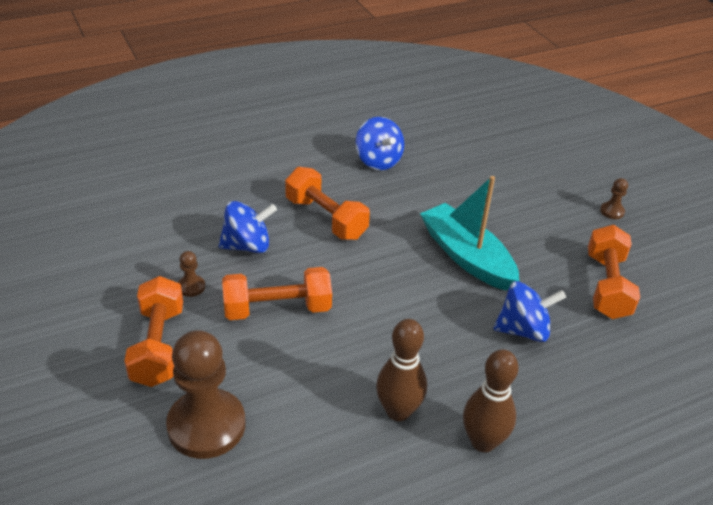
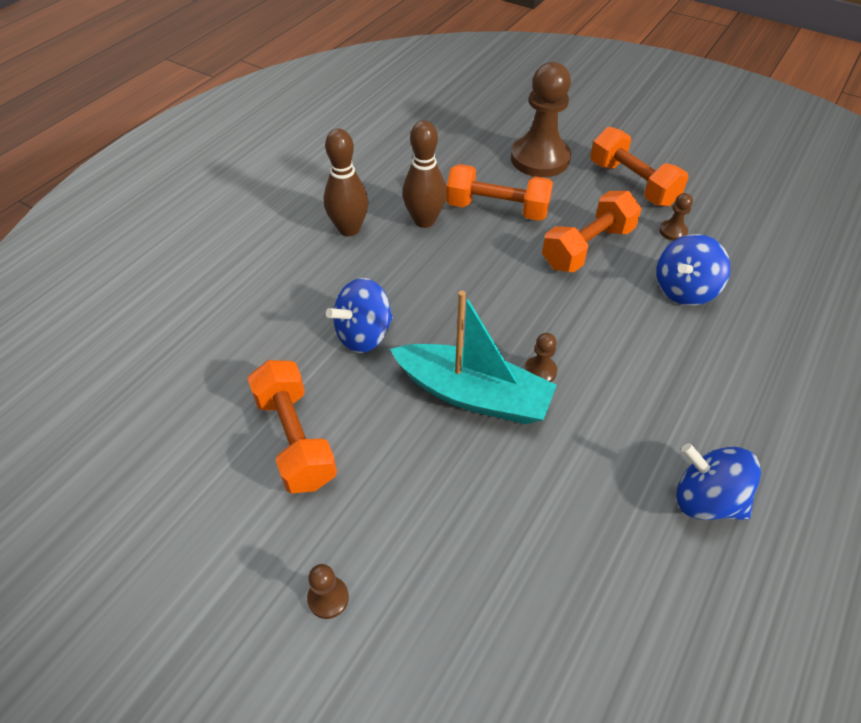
camera: 150 degrees right, 10 degrees up
orange dumbbell [285,167,370,240] -> orange dumbbell moved to [446,164,553,221]
none -> brown pawn [524,333,557,382]

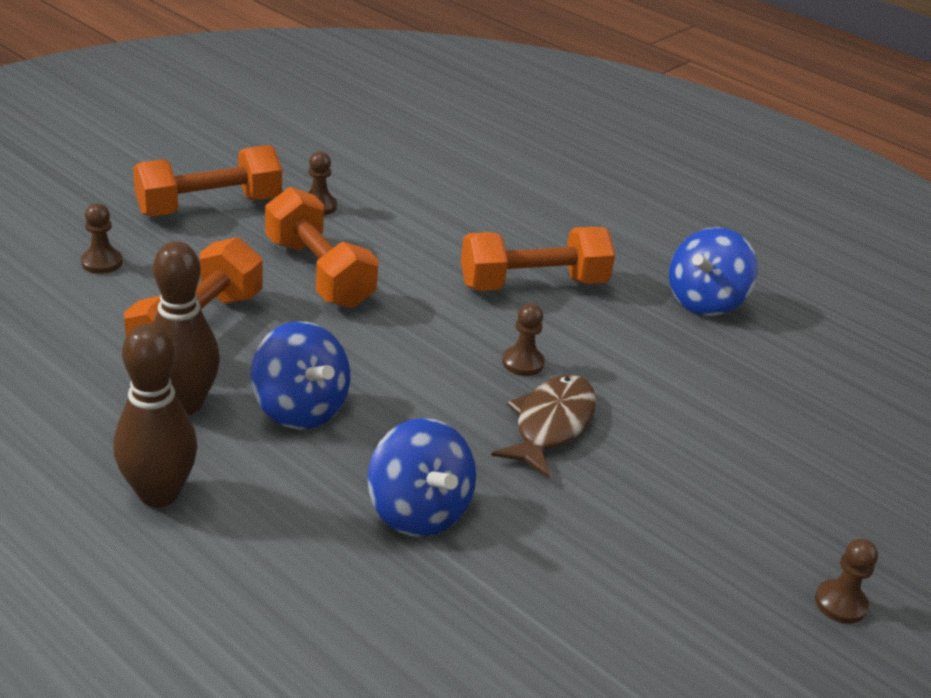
camera: 85 degrees left, 15 degrees down
orange dumbbell [247,360,337,493] -> orange dumbbell moved to [461,227,615,291]
turquoise boat [390,291,557,424] -> brown fish [491,375,596,479]
brown pawn [511,62,571,177] -> brown pawn [81,203,123,274], size x0.42
blue spinning top [656,234,730,306] -> blue spinning top moved to [251,321,350,429]

